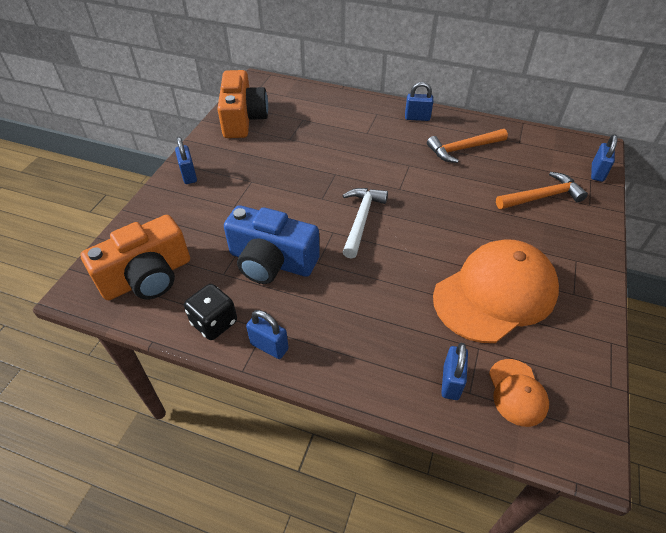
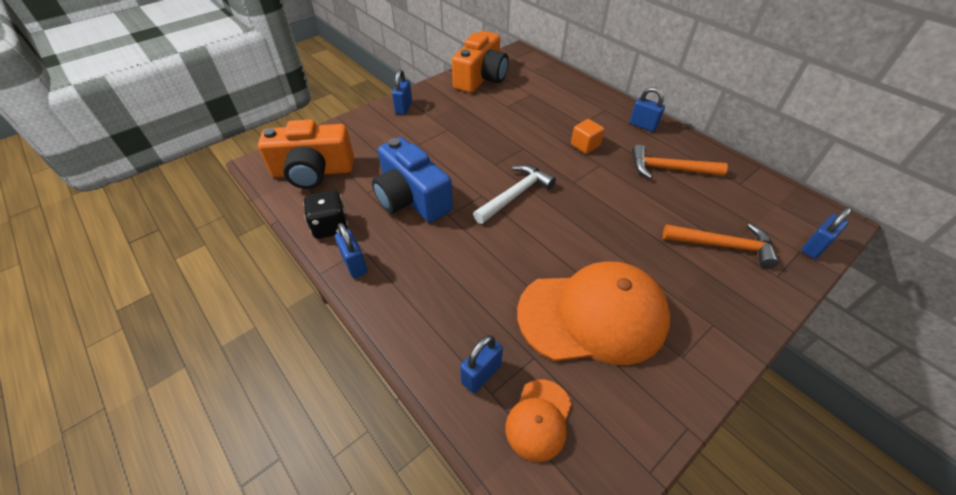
camera: 30 degrees right, 0 degrees up
none -> orange cube [571,119,604,154]

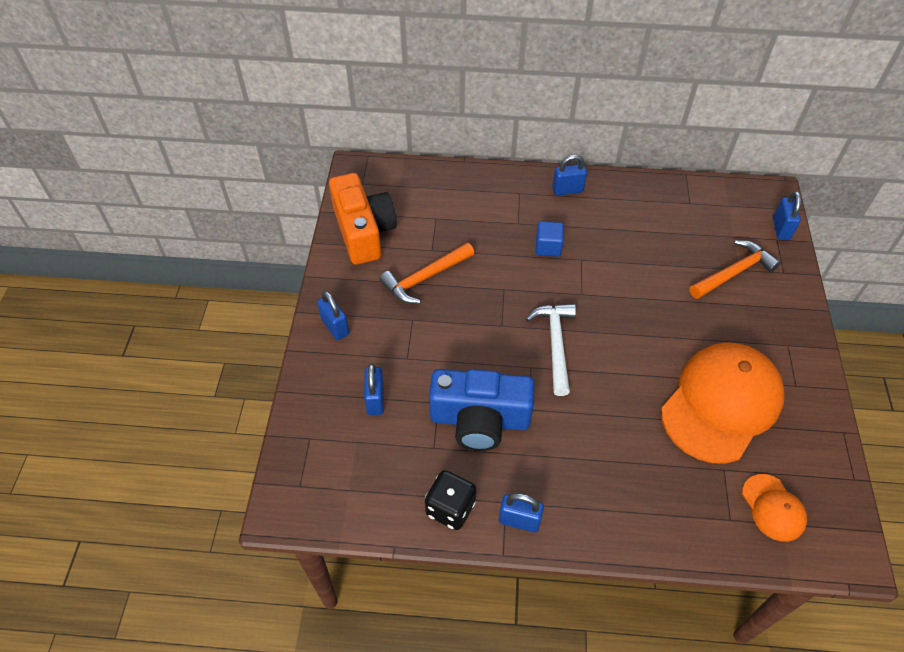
camera: 45 degrees left, 5 degrees up
orange camera [258,119,354,189] -> none
blue padlock [460,335,503,393] -> blue padlock moved to [364,363,384,415]
orange cube [571,119,604,154] -> blue cube [536,221,564,257]
orange hammer [632,145,728,179] -> orange hammer moved to [379,243,474,304]

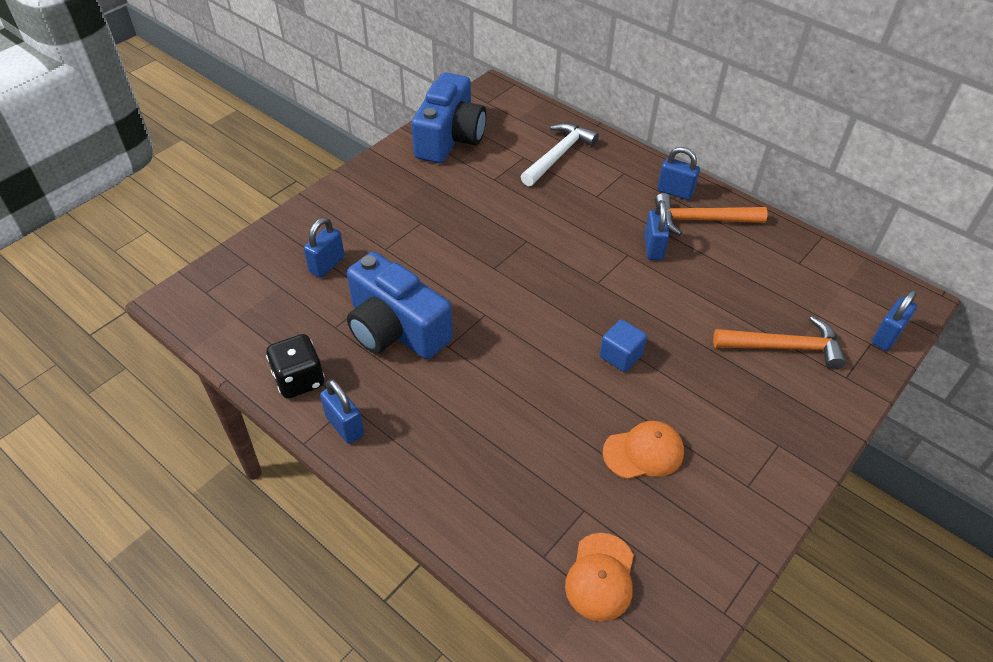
camera: 35 degrees right, 5 degrees down
blue padlock [317,291,349,340] -> blue padlock moved to [644,200,670,260]
orange camera [329,173,397,265] -> blue camera [411,72,486,163]
orange hammer [379,243,474,304] -> orange hammer moved to [655,193,767,236]
white hammer [526,304,576,396] -> white hammer moved to [521,123,599,186]
blue cube [536,221,564,257] -> blue cube moved to [600,319,647,372]
orange cap [661,342,785,464] -> orange cap [603,421,684,479], size x0.47

